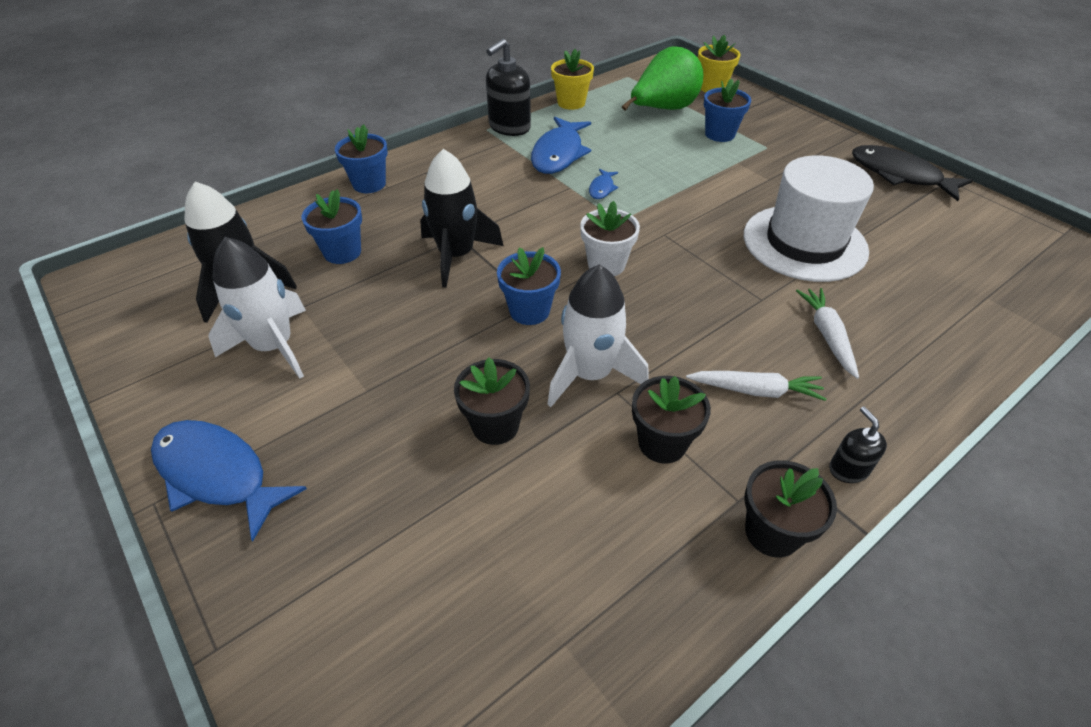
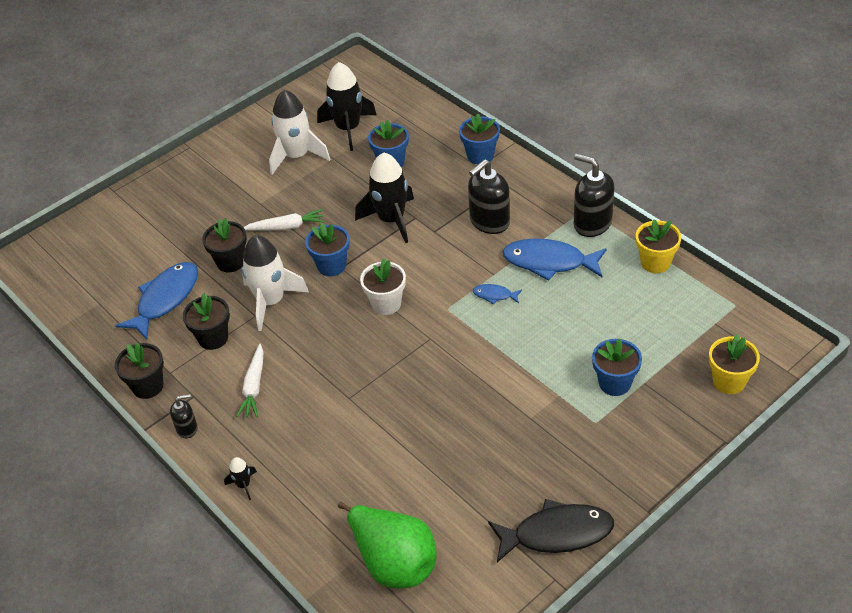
camera: 90 degrees right, 0 degrees up
blue fish [151,420,307,542] -> blue fish moved to [116,262,198,339]
green pear [622,46,703,111] -> green pear moved to [338,502,437,589]
white hat [744,155,874,282] -> none
white carrot [796,288,859,379] -> white carrot moved to [244,209,325,231]
black fish [852,145,973,201] -> black fish turned 45 degrees clockwise [488,499,614,562]
none -> black rocket [224,457,257,500]
none -> black soap dispenser [468,159,510,234]

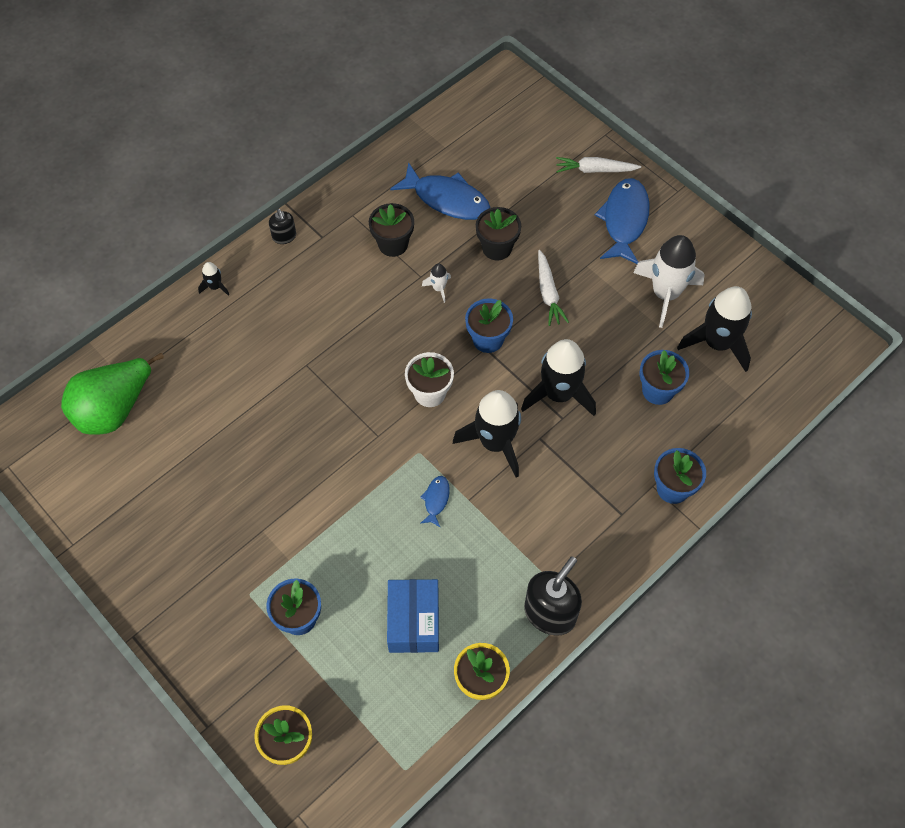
camera: 85 degrees right, 15 degrees up
black flower pot [115,343,164,399] -> none
white carrot [236,344,263,417] -> white carrot moved to [556,157,641,173]
white rocket [242,235,309,331] -> white rocket [422,264,451,303], size x0.44
black soap dispenser [468,159,510,234] -> none
black fish [488,499,614,562] -> none
blue fish [502,238,607,281] -> blue fish moved to [595,178,650,264]
none -> blue box [387,579,439,653]
none -> black rocket [453,390,521,478]

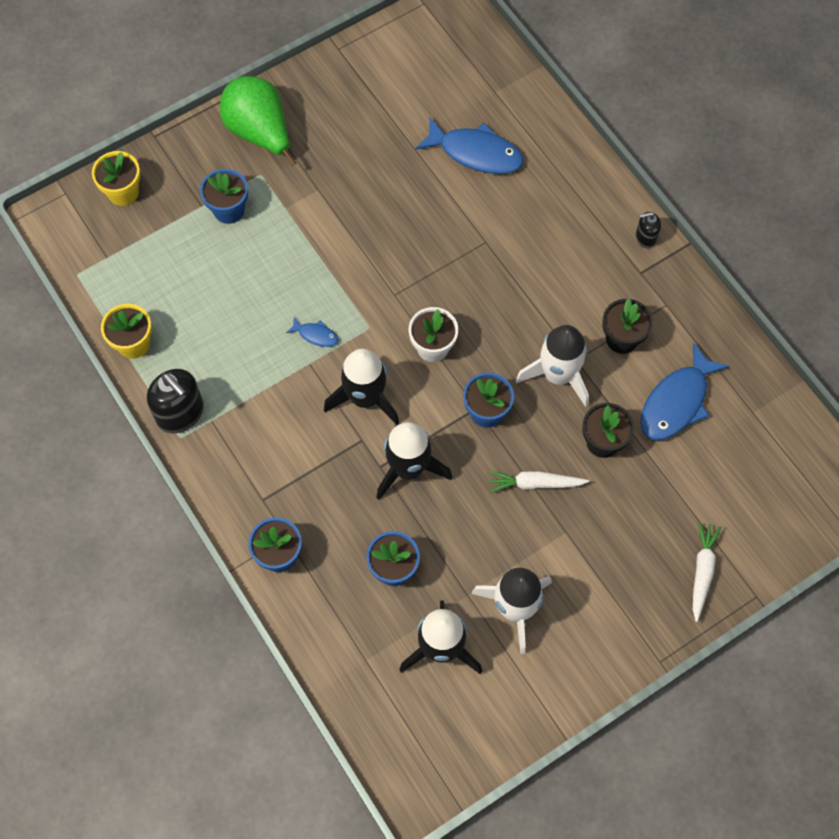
camera: 100 degrees right, 5 degrees up
green pear [61,353,164,435] -> green pear moved to [220,76,296,166]
black rocket [198,262,229,296] -> none
blue box [387,579,439,653] -> none
white rocket [422,264,451,303] -> white rocket [516,325,589,407], size x2.27
blue fish [595,178,650,264] -> blue fish moved to [415,117,524,174]

